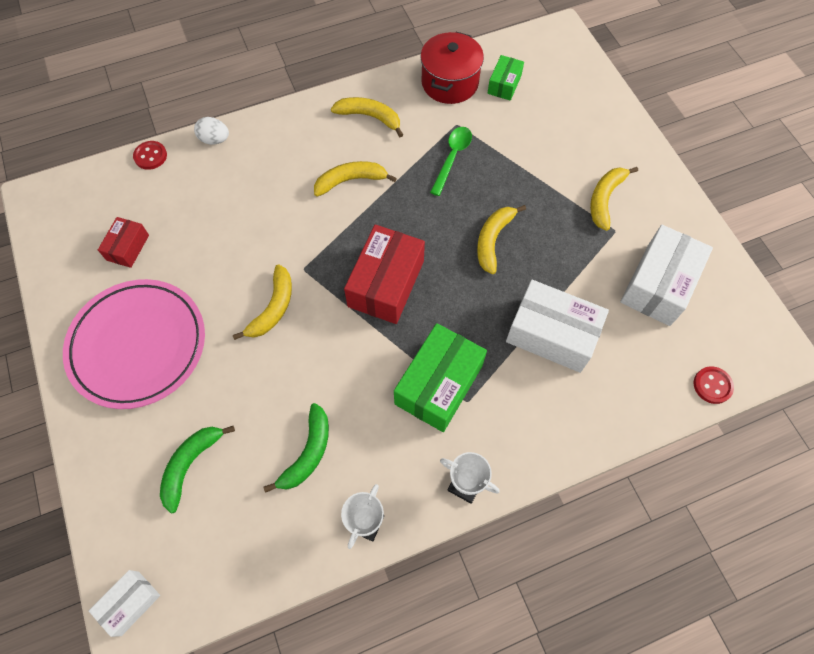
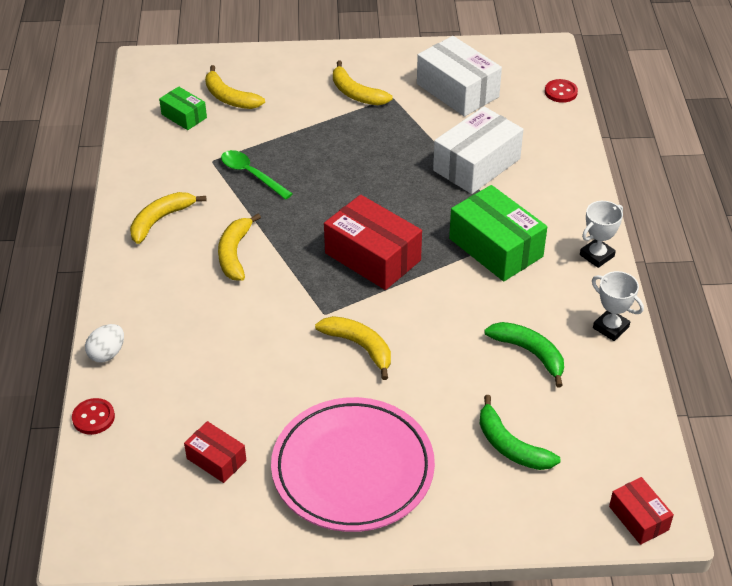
camera: 70 degrees left, 20 degrees down
white box [89,570,160,637] -> red box [609,477,674,545]
red pot [420,32,484,104] -> none
yellow banana [477,205,526,274] -> yellow banana moved to [205,65,265,109]

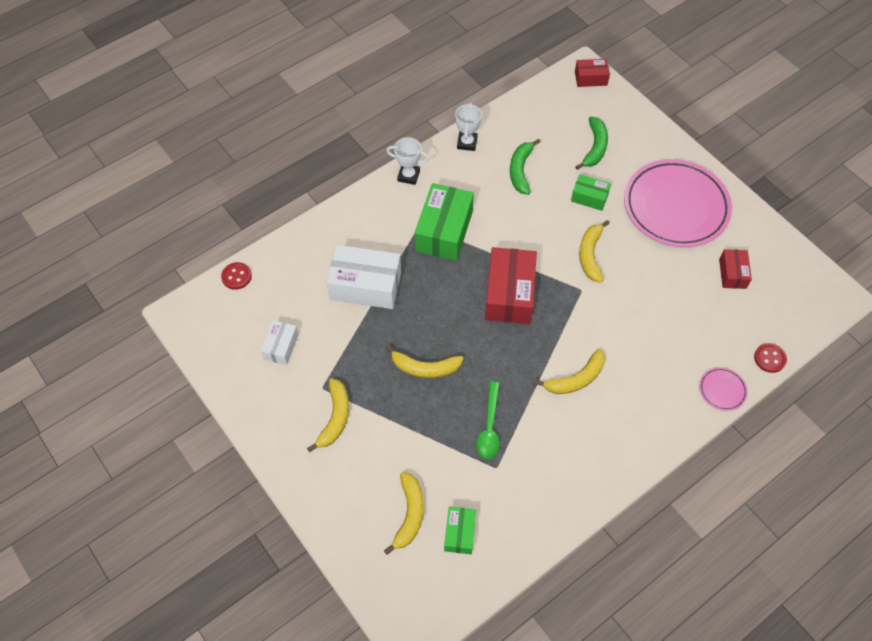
camera: 125 degrees left, 15 degrees up
white egg [85,324,124,362] -> pink plate [699,367,748,411]
yellow banana [130,192,206,244] -> yellow banana moved to [386,345,464,378]
white box [417,36,502,117] -> white box [261,320,299,365], size x0.54
red box [609,477,674,545] -> red box turned 60 degrees clockwise [575,59,610,87]
none -> green box [571,174,611,211]

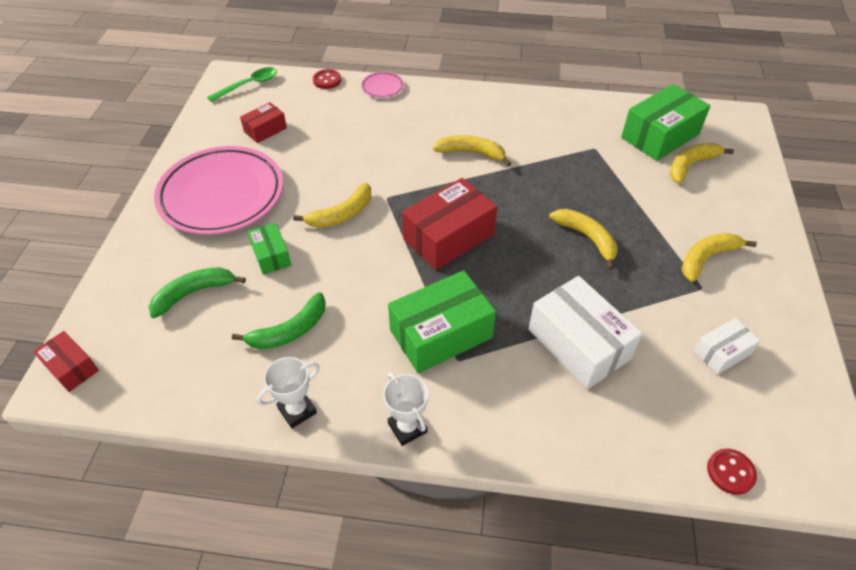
camera: 135 degrees left, 10 degrees down
green box [444,507,476,554] -> green box [621,84,711,161], size x1.86
green spoon [476,381,500,459] -> green spoon moved to [207,67,277,102]

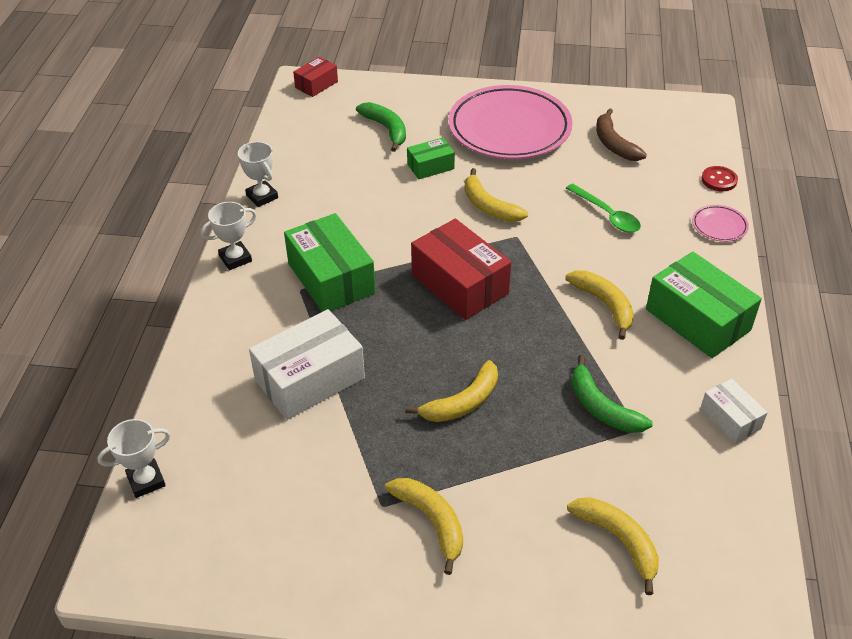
camera: 90 degrees right, 5 degrees down
green spoon [207,67,277,102] -> green spoon moved to [566,184,641,233]
green banana [232,292,326,349] -> green banana moved to [572,355,653,433]
red box [240,102,287,143] -> brown banana [596,108,647,161]
yellow banana [433,135,511,166] -> yellow banana turned 45 degrees counterclockwise [565,270,634,340]
green box [621,84,711,161] -> green box moved to [646,252,762,358]
white box [694,318,760,375] -> white box moved to [700,379,768,443]
red button [707,448,757,495] -> white trophy [97,419,170,498]

